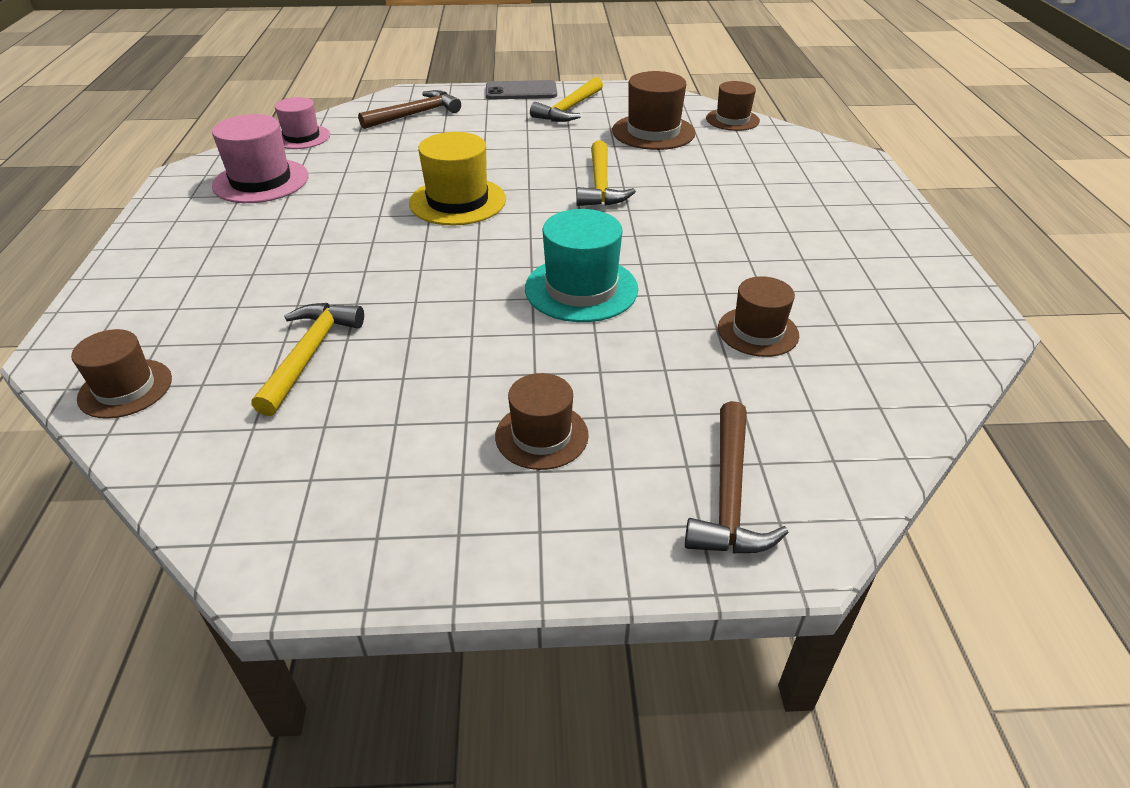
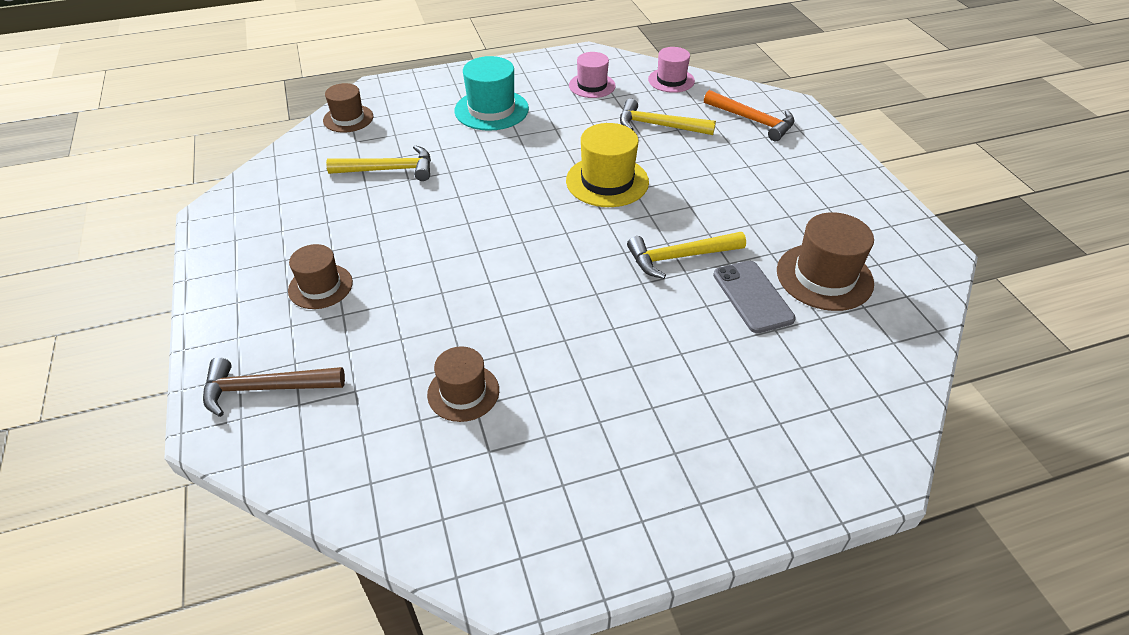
camera: 75 degrees right, 5 degrees up
pink hat [212,114,309,203] -> pink hat [569,52,616,98], size x0.66
brown hammer [358,90,461,129] -> orange hammer [704,90,794,141]
grey phone [486,80,557,99] -> grey phone moved to [713,261,796,333]
turquoise hat [525,209,638,322] -> turquoise hat moved to [455,56,529,131]
yellow hammer [530,77,603,122] -> yellow hammer moved to [620,99,716,135]
brown hat [706,81,760,131] -> none

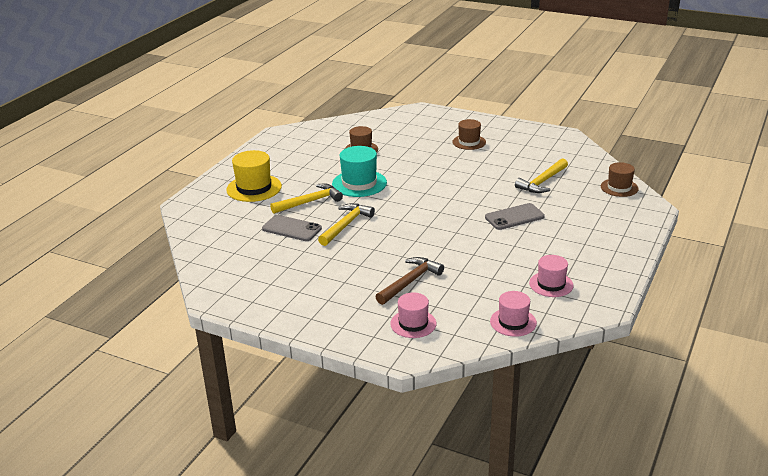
camera: 135 degrees right, 15 degrees down
brown hammer [203,357,345,417] -> brown hammer moved to [376,257,444,305]
turquoise hat [455,56,529,131] -> turquoise hat moved to [332,146,387,197]
yellow hat [566,123,649,207] -> yellow hat moved to [226,150,282,202]
yellow hammer [620,99,716,135] -> yellow hammer moved to [270,184,343,214]
orange hammer [704,90,794,141] -> pink hat [390,292,436,338]
brown hat [777,212,874,311] -> none
none -> grey phone [485,203,545,230]

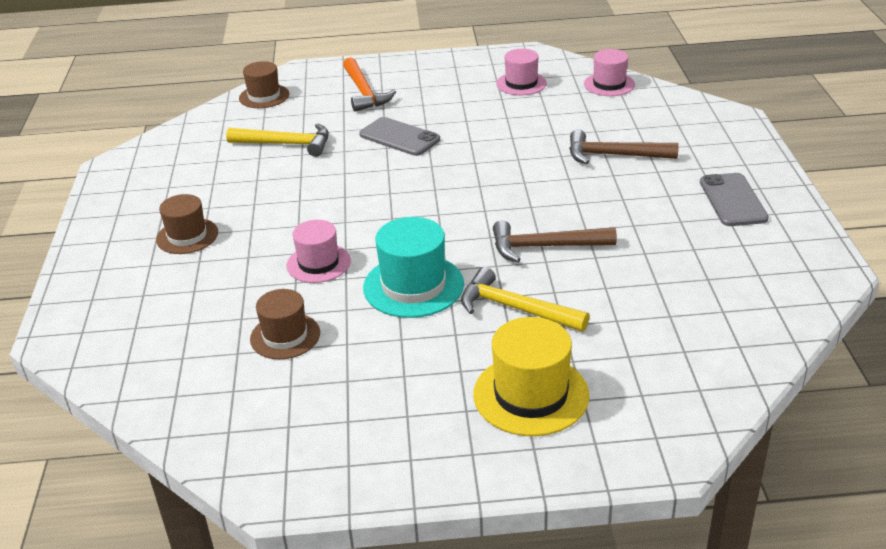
camera: 120 degrees left, 5 degrees up
grey phone [262,215,322,241] -> grey phone moved to [700,173,769,226]
yellow hammer [318,203,375,246] -> brown hammer [493,220,617,263]
pink hat [390,292,436,338] -> pink hat moved to [286,220,351,283]
none -> orange hammer [343,57,396,112]

